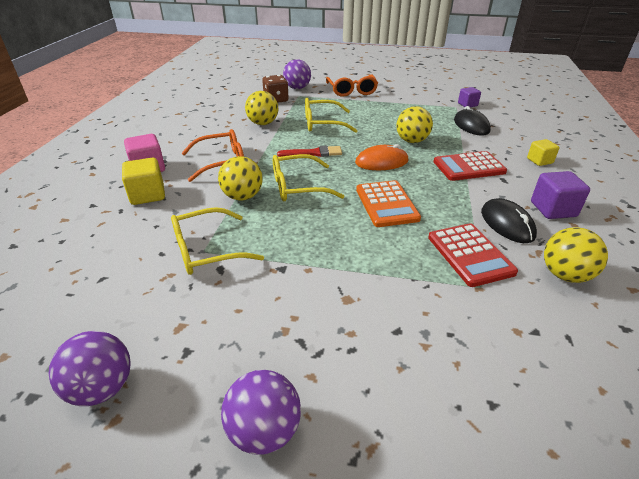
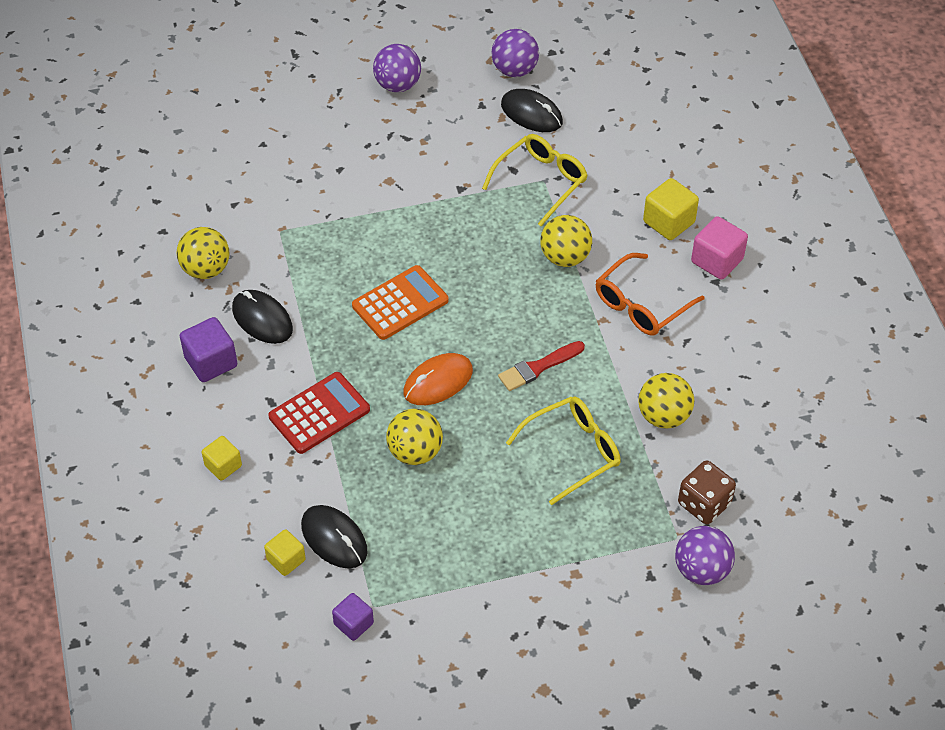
camera: 155 degrees right, 15 degrees up
yellow glasses [273,154,344,202] -> none
orange glasses [326,75,378,97] -> none
orange calculator [356,180,421,227] -> orange calculator turned 90 degrees clockwise [352,265,449,340]
red calculator [428,223,518,287] -> none
none -> yellow cube [264,529,306,576]
none -> black mouse [501,89,563,132]

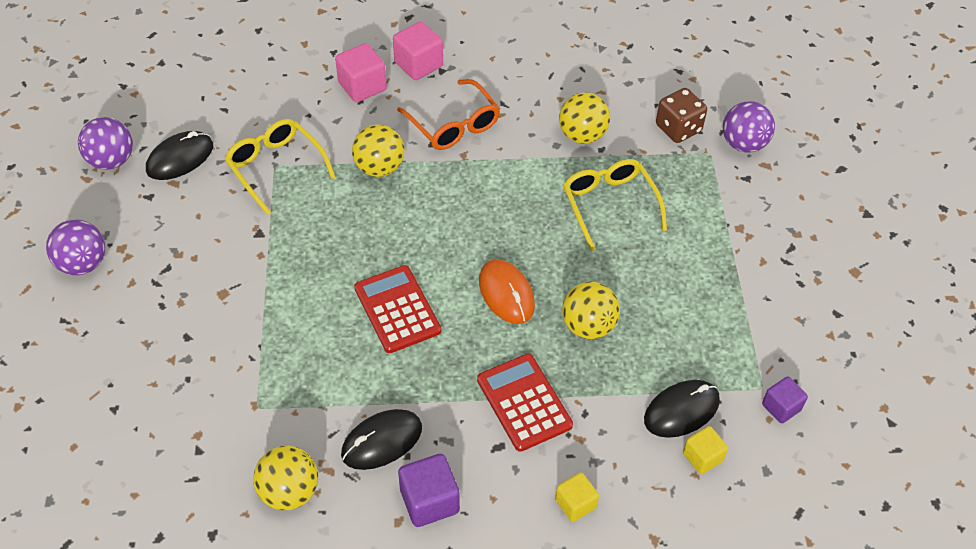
camera: 80 degrees left, 0 degrees up
orange calculator [352,265,449,340] -> red calculator [354,265,441,353]
red brush [498,341,585,391] -> none
yellow cube [643,178,699,240] -> pink cube [335,43,387,102]

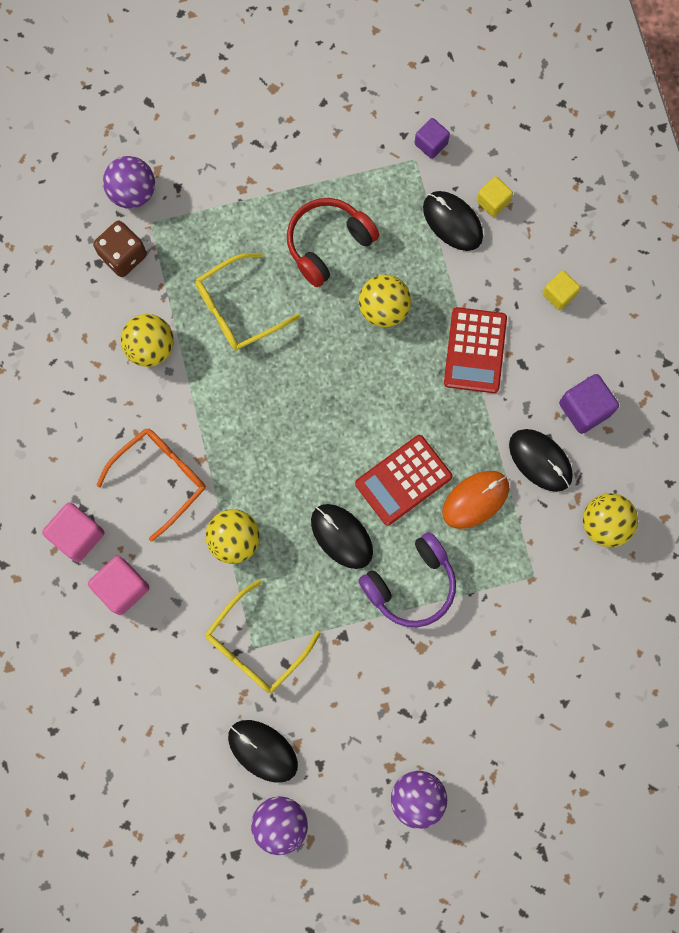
camera: 100 degrees left, 25 degrees up
red calculator [477,354,573,452] -> red calculator turned 45 degrees counterclockwise [444,307,507,393]
orange mouse [479,259,535,324] -> orange mouse moved to [442,471,509,529]
none -> red headphones [287,198,379,287]
none -> black mouse [311,504,373,569]
none -> purple headphones [359,532,456,627]

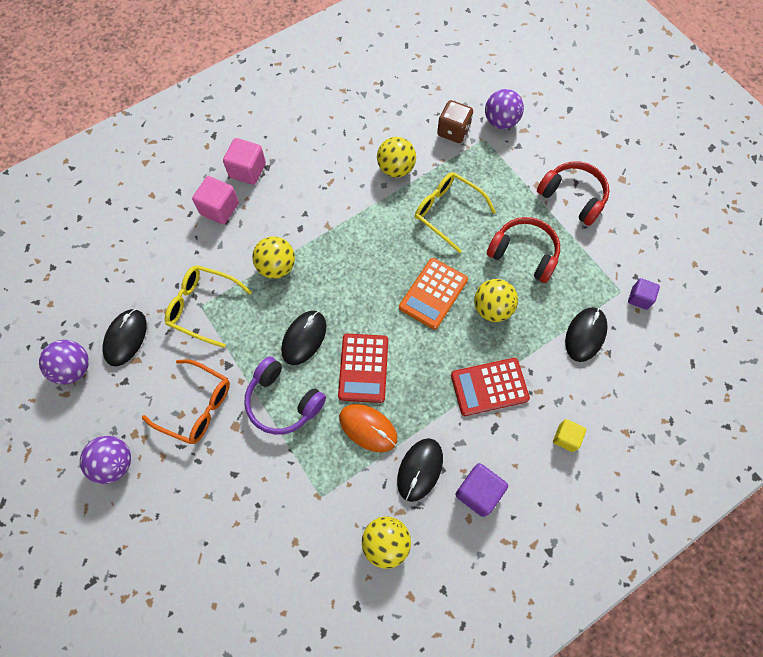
camera: 70 degrees right, 10 degrees down
orange glasses [96,428,206,541] -> orange glasses moved to [142,359,230,444]
red calculator [355,435,452,526] -> red calculator turned 120 degrees counterclockwise [338,334,388,403]
yellow cube [477,176,513,217] -> none
none -> orange calculator [399,258,468,330]
none -> red headphones [537,161,610,226]

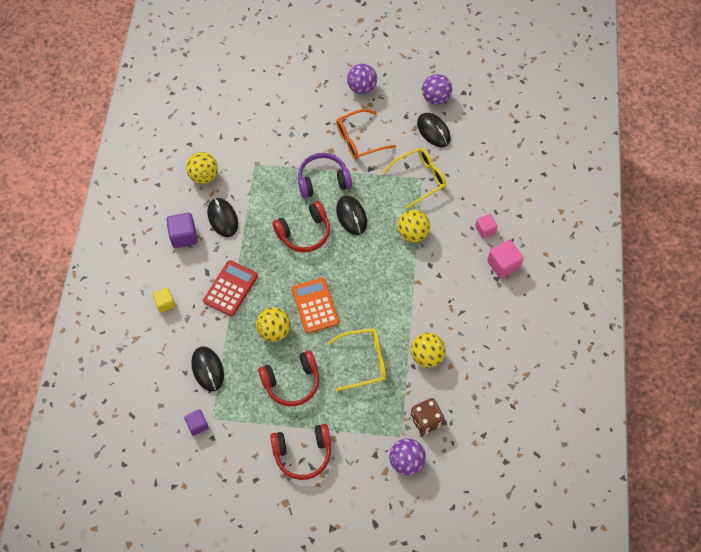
camera: 130 degrees right, 5 degrees down
pink cube [192,176,239,224] -> pink cube [475,214,498,238], size x0.65
red calculator [338,334,388,403] -> red headphones [272,201,330,252]
orange mouse [339,404,397,452] -> none

